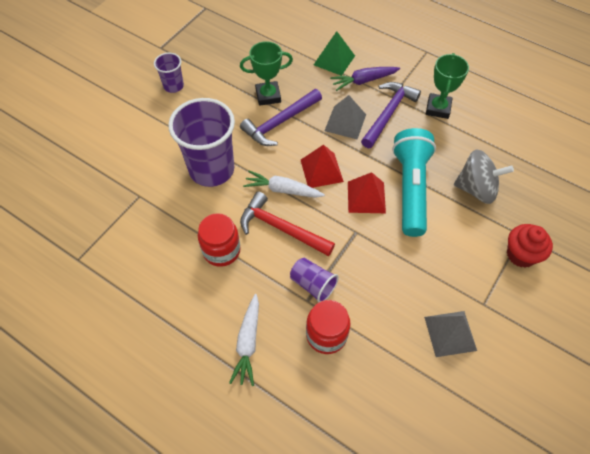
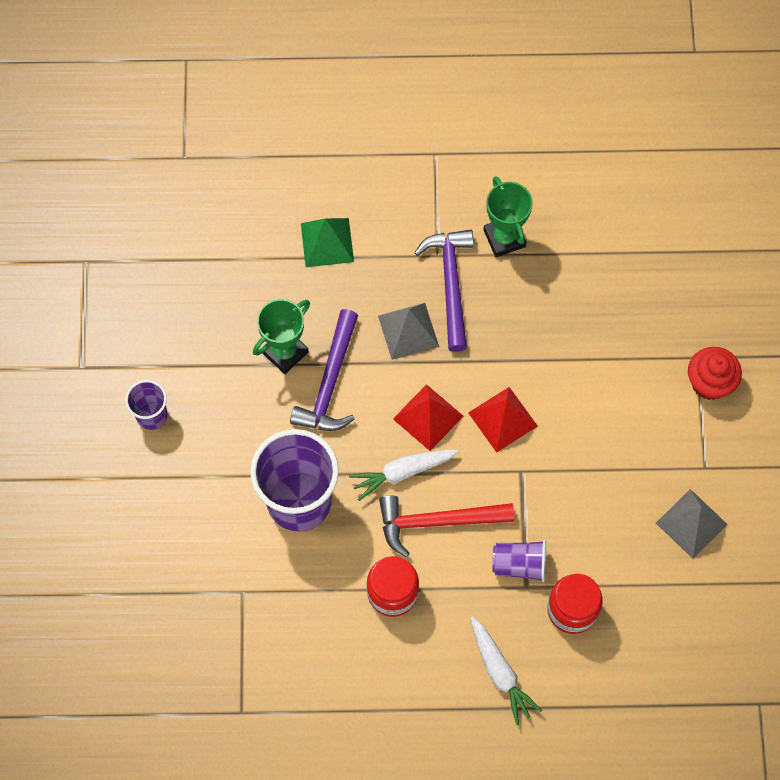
camera: 35 degrees left, 10 degrees up
purple carrot [330,67,400,91] -> none
turquoise flashlight [392,128,436,237] -> none
grey spinning top [454,149,514,204] -> none

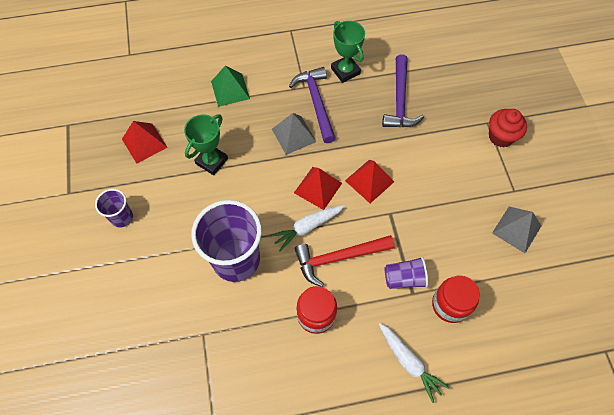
camera: 10 degrees left, 5 degrees down
purple hammer [290,309,358,431] -> purple hammer moved to [382,54,424,127]
none -> red pyramid [122,121,168,164]

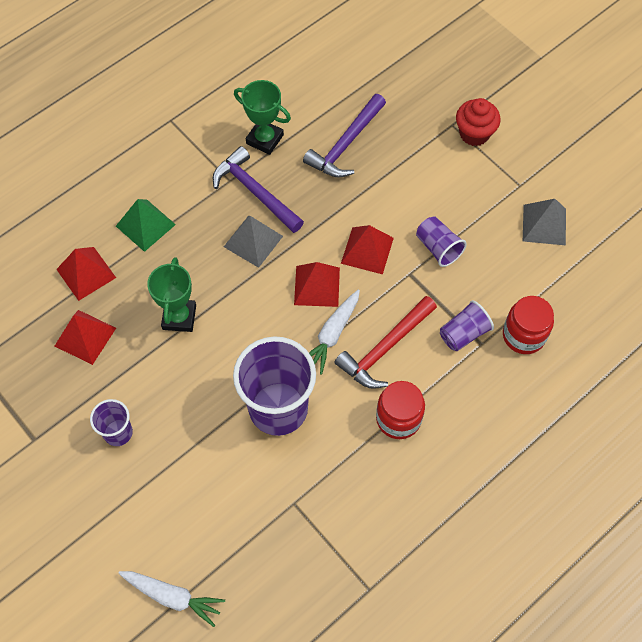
camera: 30 degrees left, 0 degrees up
white carrot [379,323,450,403] -> white carrot moved to [118,571,225,627]
purple hammer [382,54,424,127] -> purple hammer turned 60 degrees clockwise [303,94,386,178]
none -> red pyramid [56,247,116,301]
none -> purple cup [416,217,467,267]

